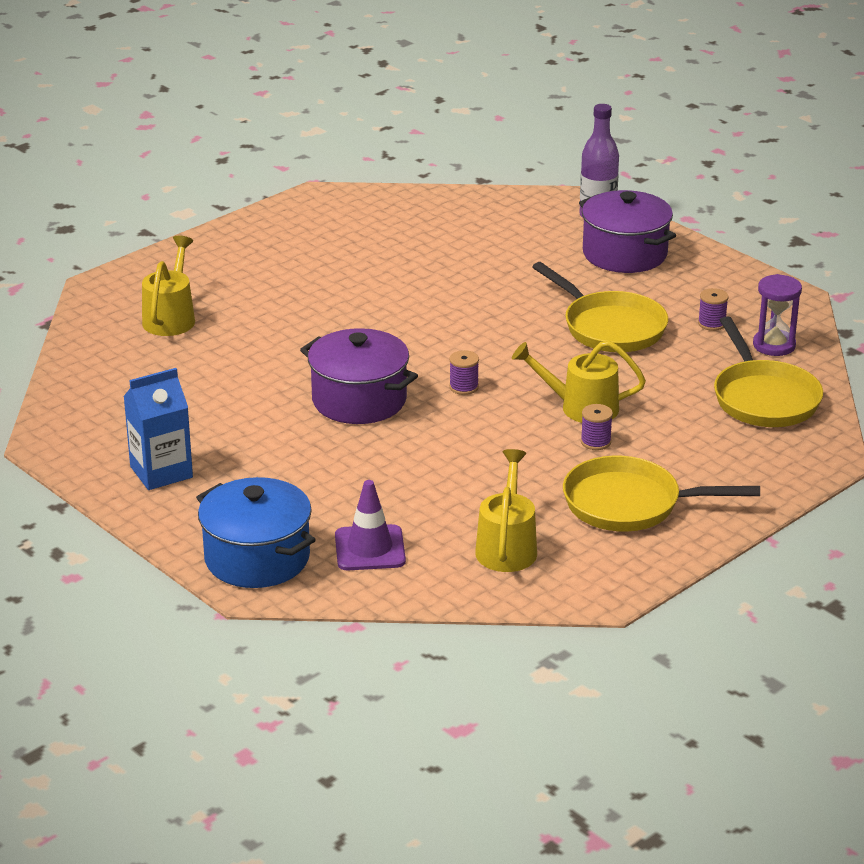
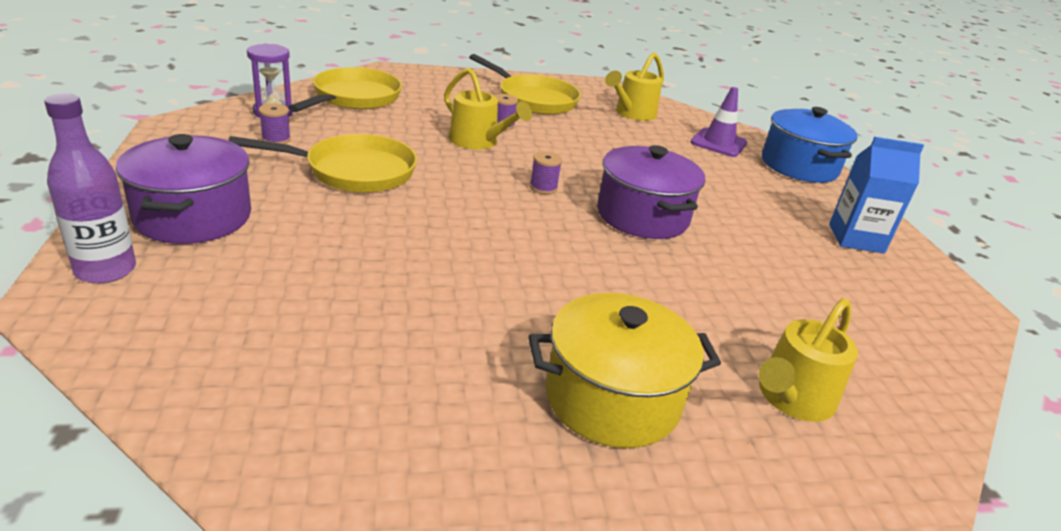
camera: 150 degrees left, 0 degrees up
yellow pan [532,262,668,352] -> yellow pan turned 90 degrees clockwise [228,134,417,193]
none -> yellow pot [528,293,721,448]

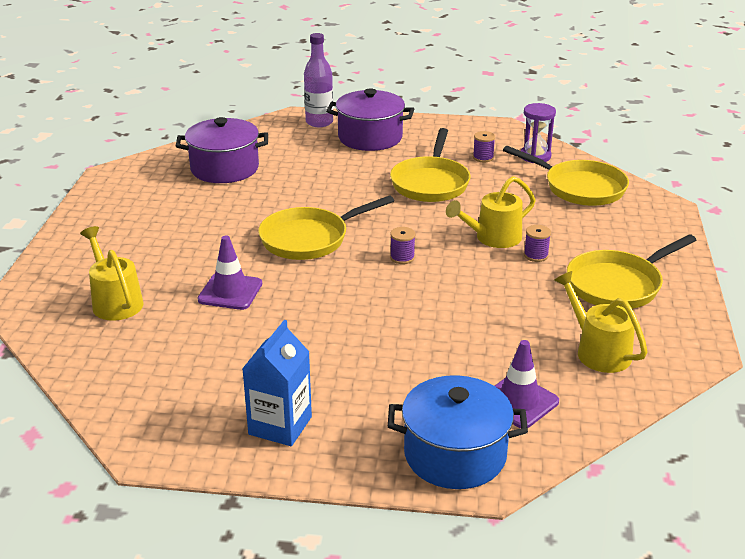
camera: 110 degrees right, 0 degrees up
yellow pot [528,293,721,448] -> none
purple pot [597,145,705,239] -> purple pot moved to [176,117,268,183]
none -> purple traffic cone [198,236,262,310]
none -> yellow pan [258,195,394,260]

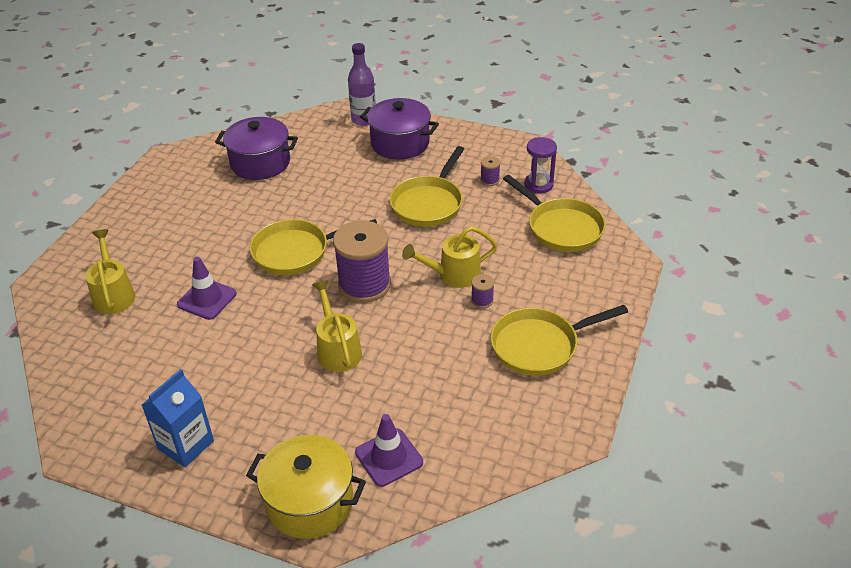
camera: 15 degrees right, 10 degrees up
blue pot [388,375,528,489] -> yellow pot [246,435,366,539]
purple spool [390,227,415,264] -> purple spool [333,221,391,303], size x2.41
yellow watering can [554,271,648,373] -> yellow watering can moved to [312,280,362,372]

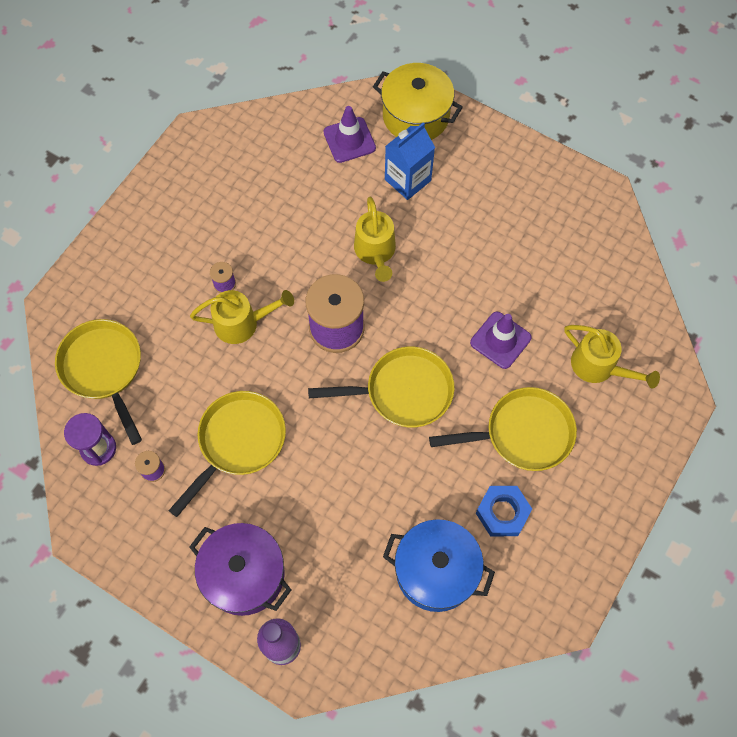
camera: 170 degrees left, 25 degrees up
yellow watering can [85,229,135,314] -> yellow watering can turned 45 degrees counterclockwise [564,325,660,389]
blue carton [142,369,214,467] -> blue carton moved to [385,122,435,200]
purple pot [215,117,298,180] -> blue pot [383,519,495,612]
yellow pan [491,305,628,376] -> yellow pan moved to [429,387,577,471]
none -> blue nut [476,486,532,536]

